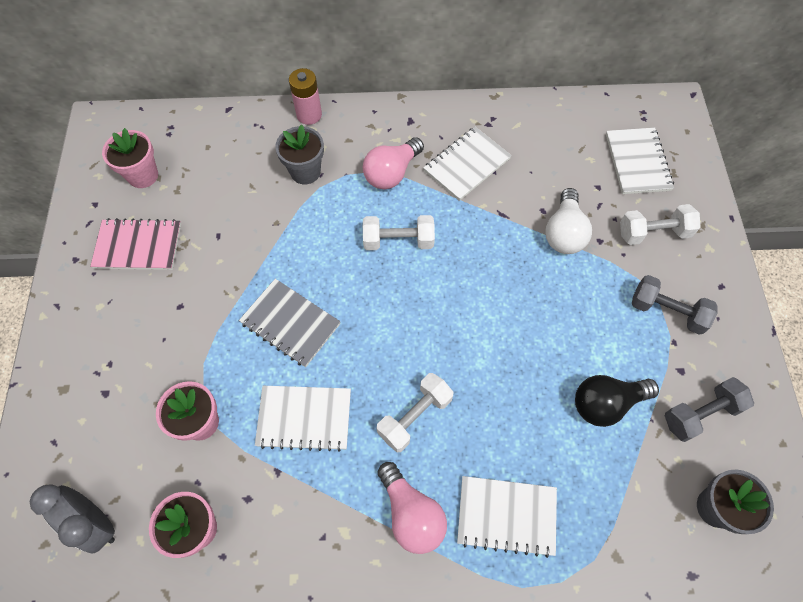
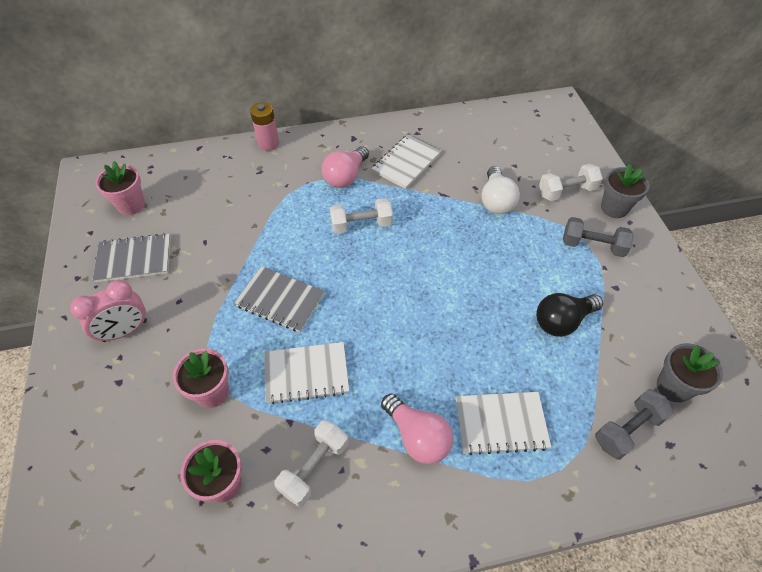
camera: 10 degrees left, 10 degrees down
grey clock [30,484,115,553] -> none
pink notebook [90,218,181,270] -> grey notebook [93,233,171,282]
grey flower pot [275,125,324,184] -> grey flower pot moved to [601,164,650,218]
white dumbbell [377,373,453,453] -> white dumbbell moved to [274,420,348,507]
white notebook [606,128,674,194] -> none
grey dumbbell [665,377,754,442] -> grey dumbbell moved to [595,389,674,460]
none -> pink clock [70,280,147,342]

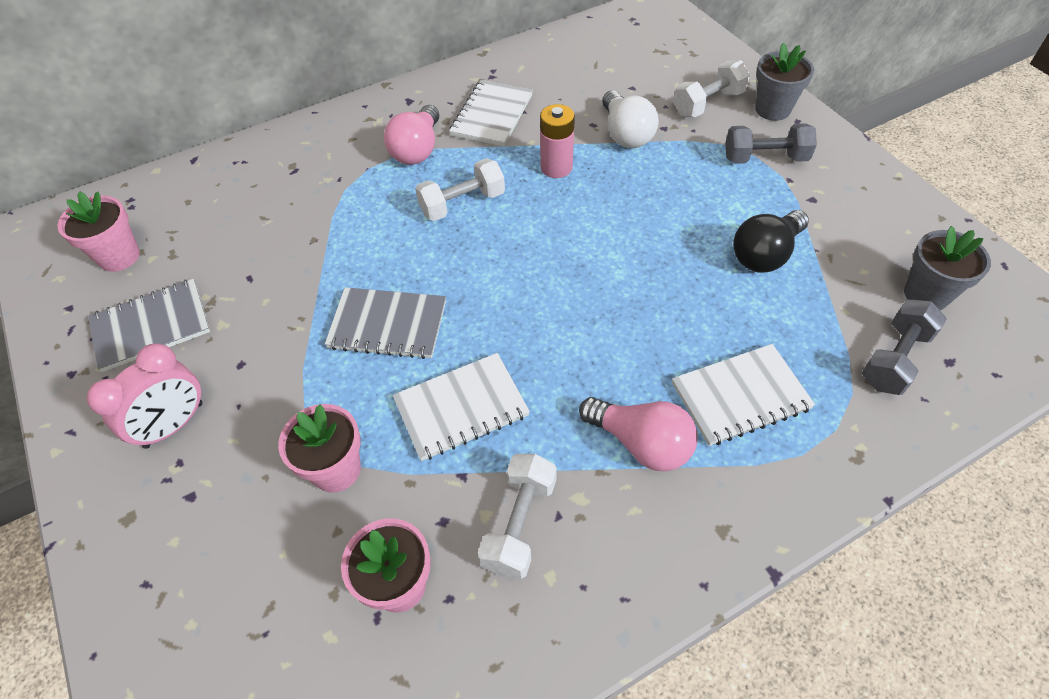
camera: 15 degrees left, 0 degrees up
pink battery [250,102,279,151] -> pink battery moved to [540,104,575,178]

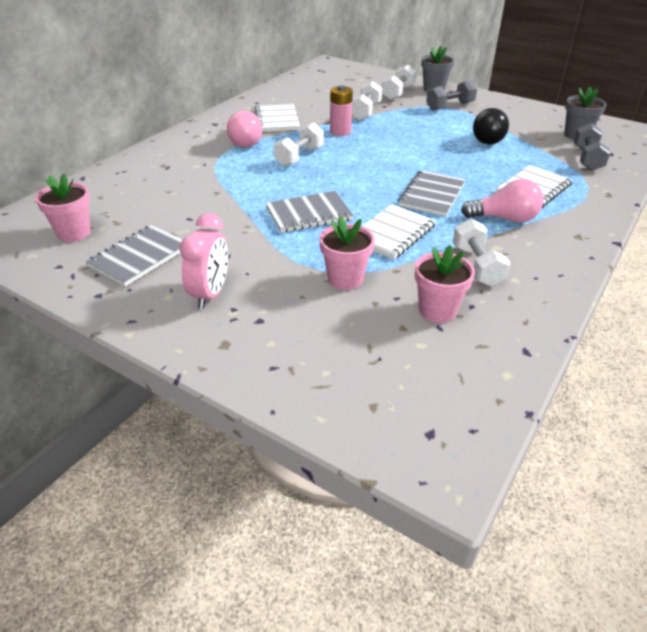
camera: 30 degrees left, 15 degrees down
white light bulb [602,91,659,148] -> white dumbbell [352,81,382,121]
none -> grey notebook [398,170,466,216]

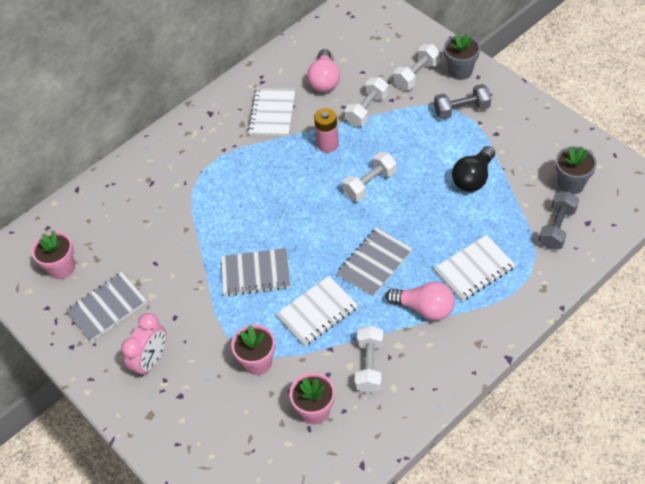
camera: 20 degrees right, 15 degrees up
pink light bulb [227,111,262,148] -> pink light bulb moved to [307,49,340,92]
white dumbbell [274,123,324,167] -> white dumbbell moved to [342,152,397,201]

